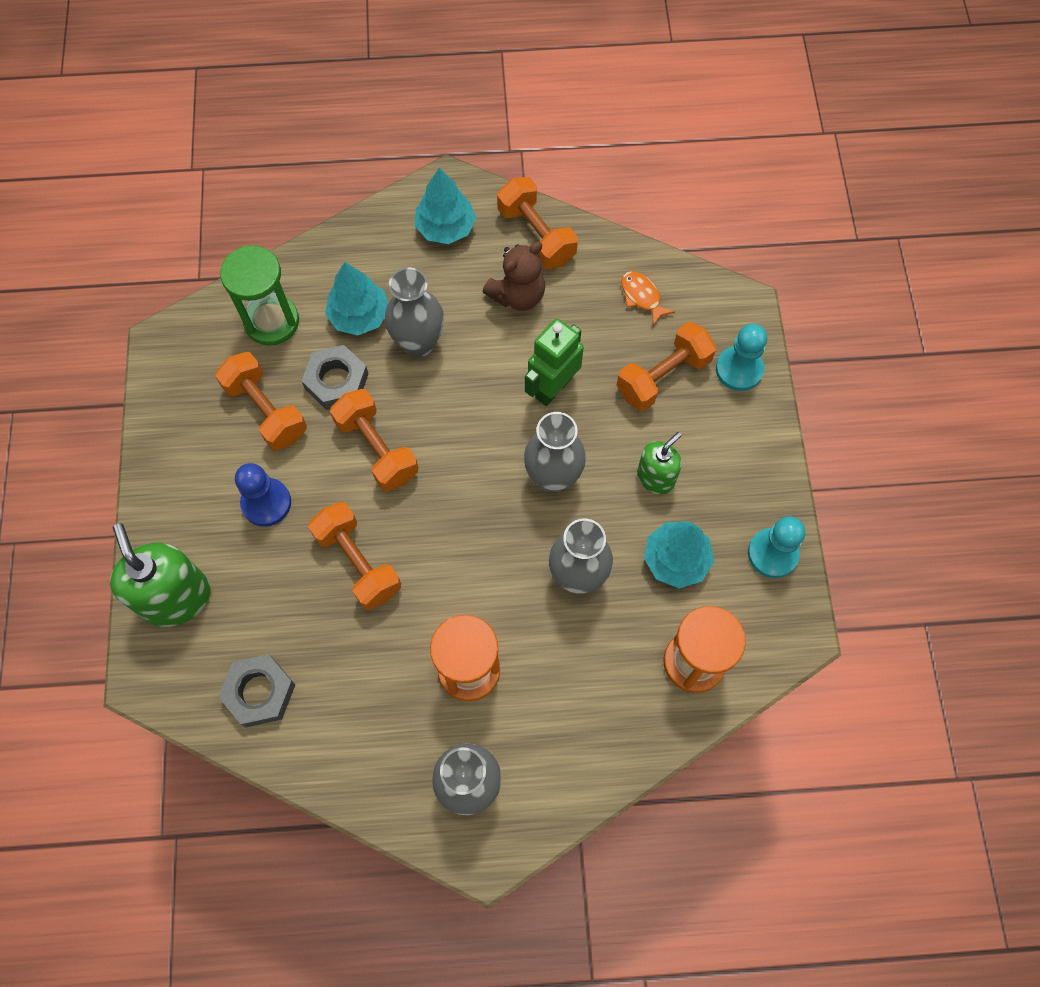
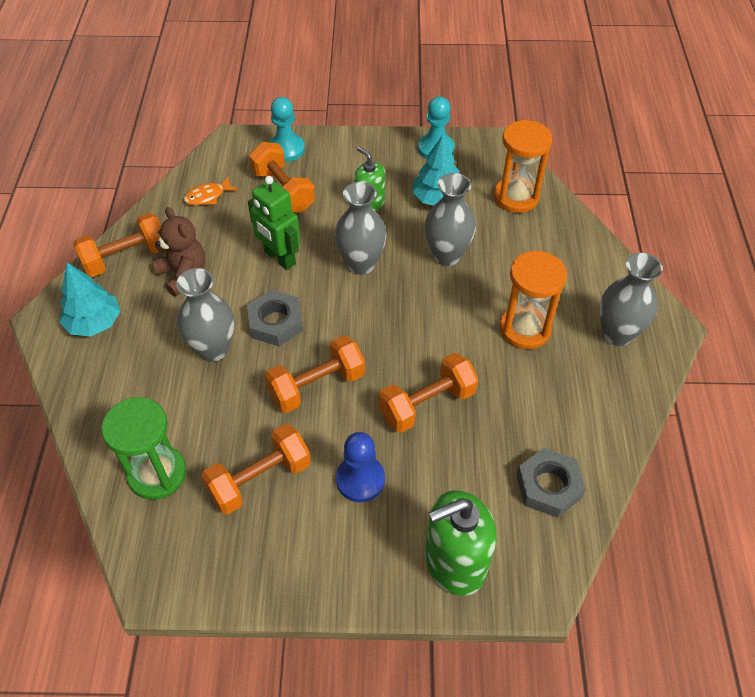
camera: 85 degrees left, 15 degrees down
grey nut [302,345,368,410] -> grey nut moved to [247,290,303,346]
turquoise tree [325,262,388,335] -> none

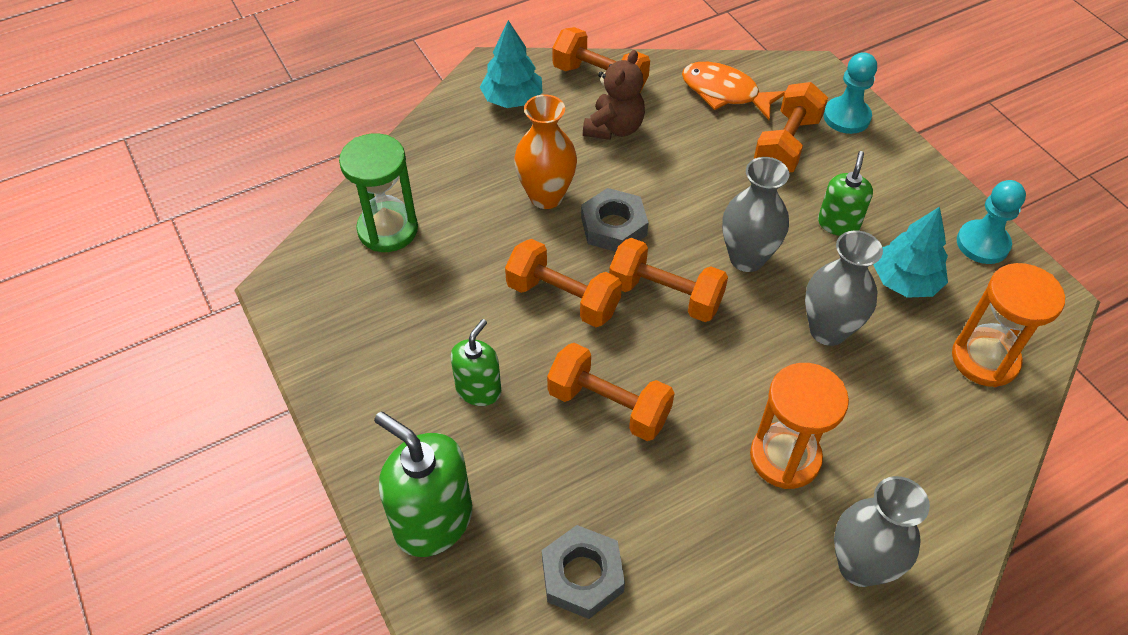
camera: 60 degrees right, 0 degrees up
grey vase [176,268,234,362] -> orange vase [514,94,577,209]
orange fish [184,176,238,205] -> orange fish [682,62,785,120], size x1.64
orange dumbbell [201,424,311,514] -> orange dumbbell moved to [609,238,728,322]
green robot [248,176,300,270] -> none
blue pawn [336,432,385,502] -> green soap dispenser [451,319,501,406]

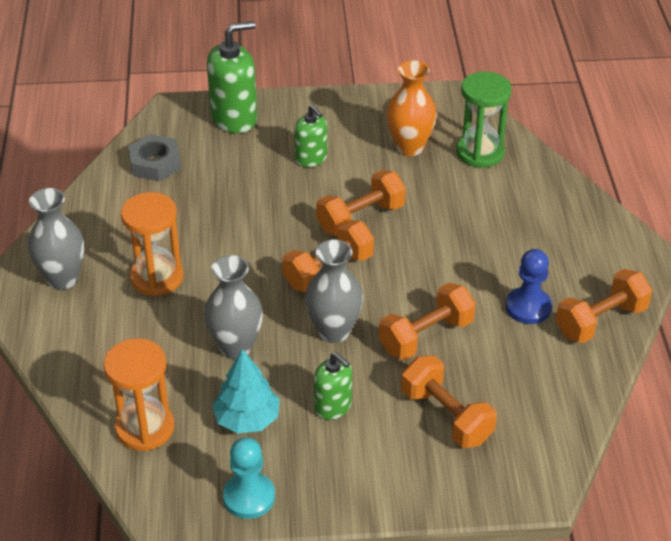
camera: 115 degrees right, 10 degrees down
turquoise tree [480,20,543,108] -> none
orange vase [514,94,577,209] -> orange vase moved to [387,60,437,156]
orange dumbbell [547,343,675,441] -> orange dumbbell moved to [379,283,476,360]
grey nut [581,188,649,252] -> none
brown teddy bear [583,50,645,140] -> blue pawn [506,249,552,324]
orange fish [682,62,785,120] -> none
turquoise pawn [823,52,877,134] -> none

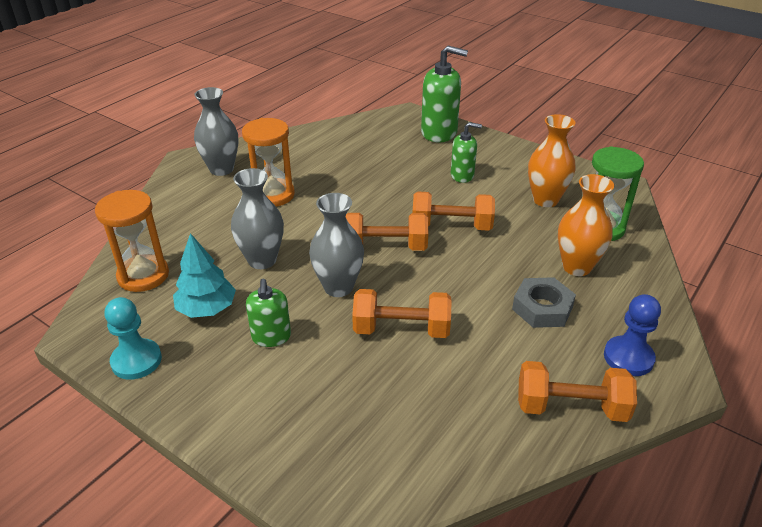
camera: 40 degrees right, 5 degrees down
grey nut [128,134,181,181] -> grey nut moved to [512,277,576,328]
green soap dispenser [295,105,327,167] -> green soap dispenser turned 90 degrees counterclockwise [451,122,482,183]
orange dumbbell [401,355,497,448] -> none
blue pawn [506,249,552,324] -> blue pawn moved to [604,294,661,376]
none -> orange vase [558,174,614,276]

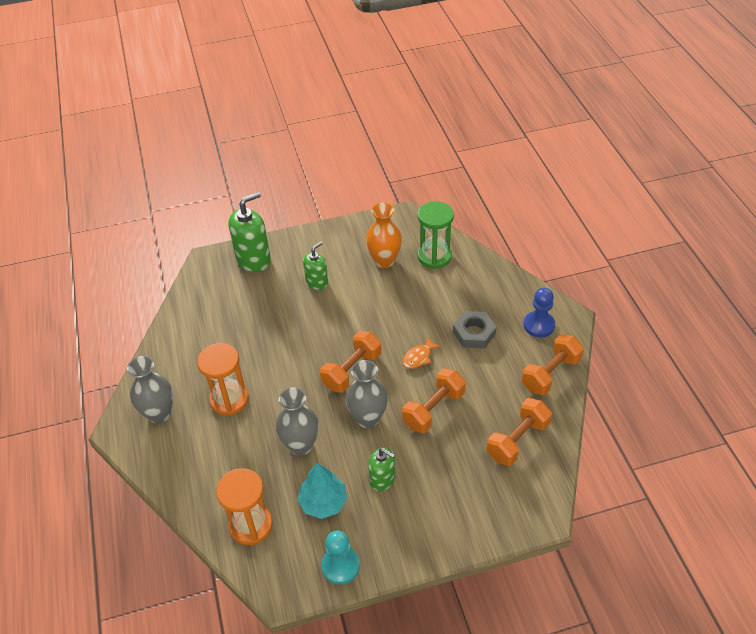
camera: 50 degrees left, 10 degrees up
orange dumbbell [413,191,495,231] -> orange dumbbell moved to [487,398,552,466]
orange vase [558,174,614,276] -> none
none -> orange fish [403,337,441,369]

